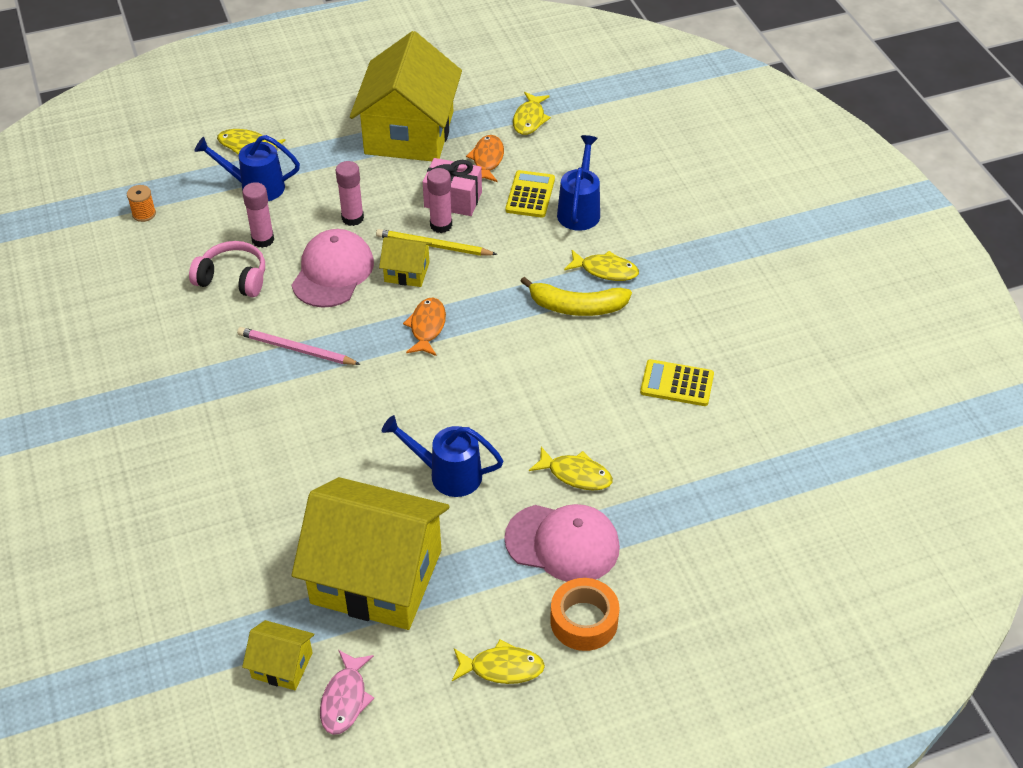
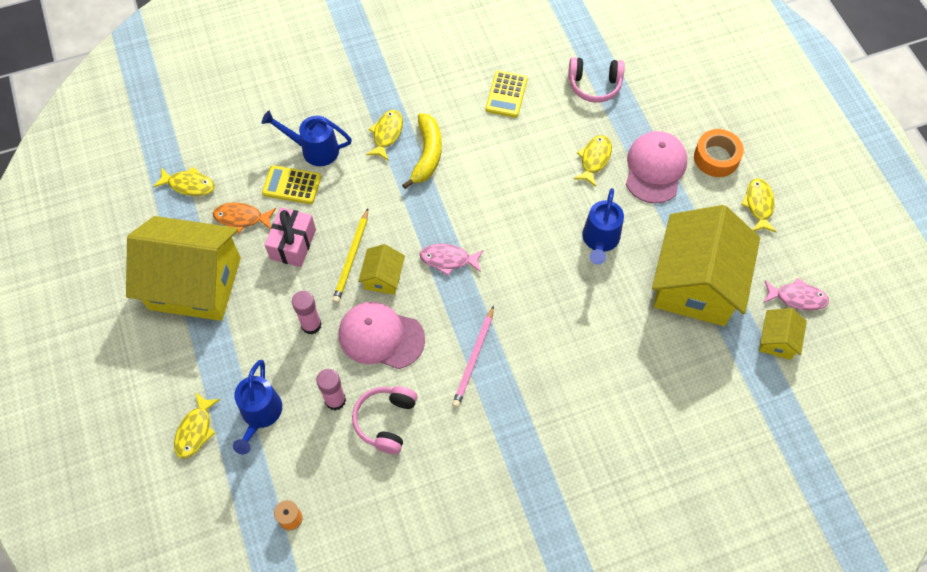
camera: 90 degrees left, 15 degrees up
orange fish [403,298,446,356] -> pink fish [420,244,483,276]
pink glue stick [427,168,452,233] -> none
none -> pink headphones [568,57,624,103]

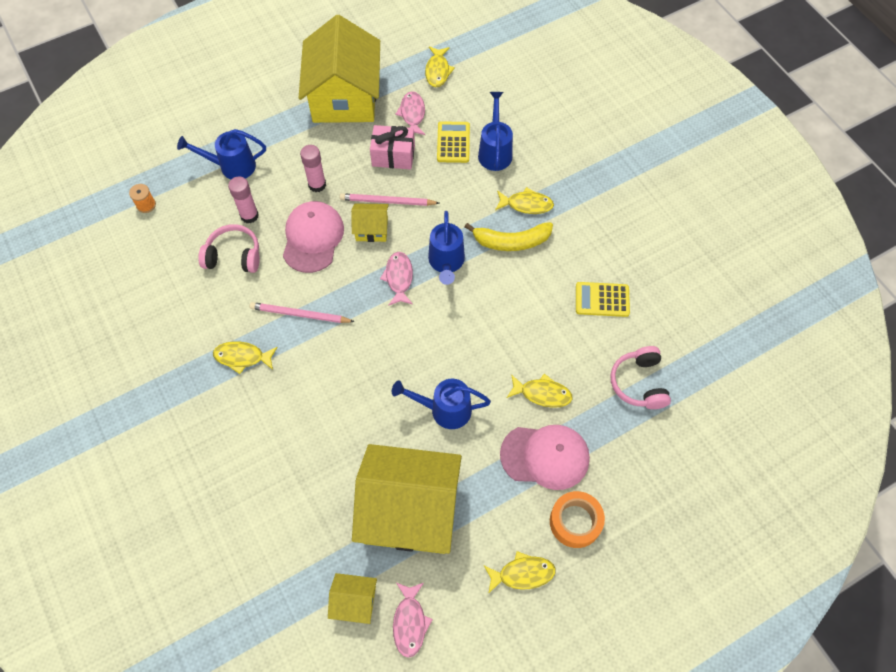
camera: 80 degrees right, 0 degrees up
yellow fish [174,392,221,459] -> yellow fish moved to [213,341,278,374]
orange fish [213,203,276,233] -> pink fish [395,91,425,135]
yellow pencil [332,209,368,303] -> pink pencil [340,193,439,206]
none -> blue watering can [428,211,465,285]

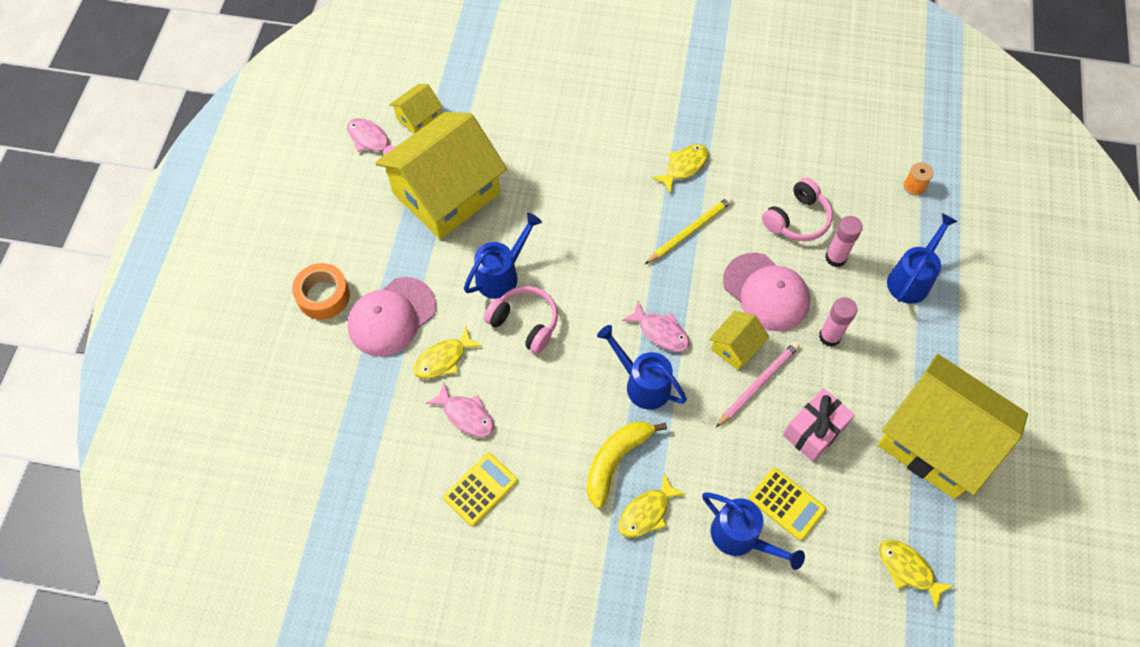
camera: 130 degrees right, 0 degrees up
pink pencil [250,302,355,323] -> yellow pencil [645,196,733,264]
pink fish [395,91,425,135] -> pink fish moved to [426,383,494,437]
yellow fish [484,551,556,594] -> none
pink headphones [611,346,671,409] -> pink headphones moved to [484,286,558,354]

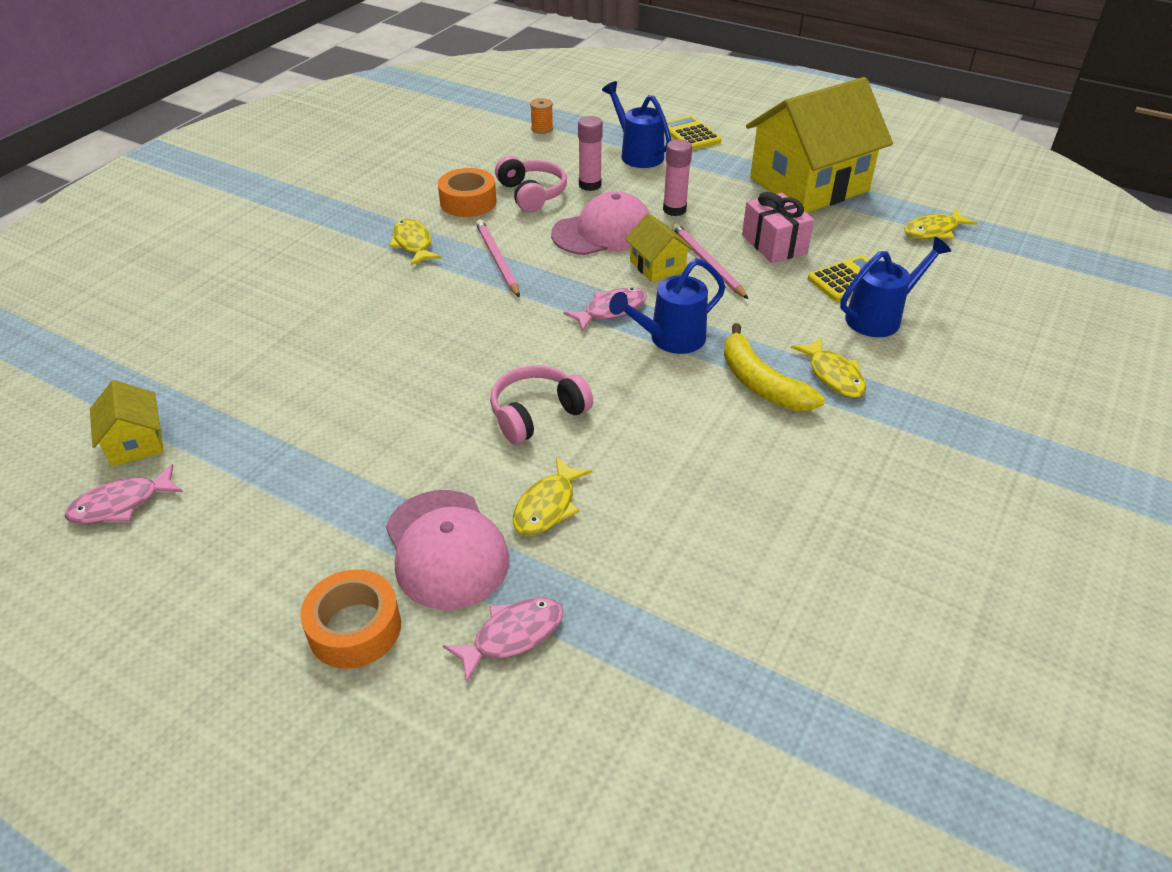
camera: 70 degrees left, 20 degrees down
yellow house [375,112,507,239] -> none
yellow fish [413,327,483,379] -> yellow fish turned 45 degrees clockwise [513,457,592,536]
pink fish [426,383,494,437] -> pink fish moved to [443,597,563,683]
yellow calculator [443,453,518,526] -> yellow calculator moved to [666,115,721,150]
blue watering can [464,213,542,299] -> none
yellow pencil [645,196,733,264] -> pink pencil [476,219,520,297]
none -> orange tape [438,168,497,217]

